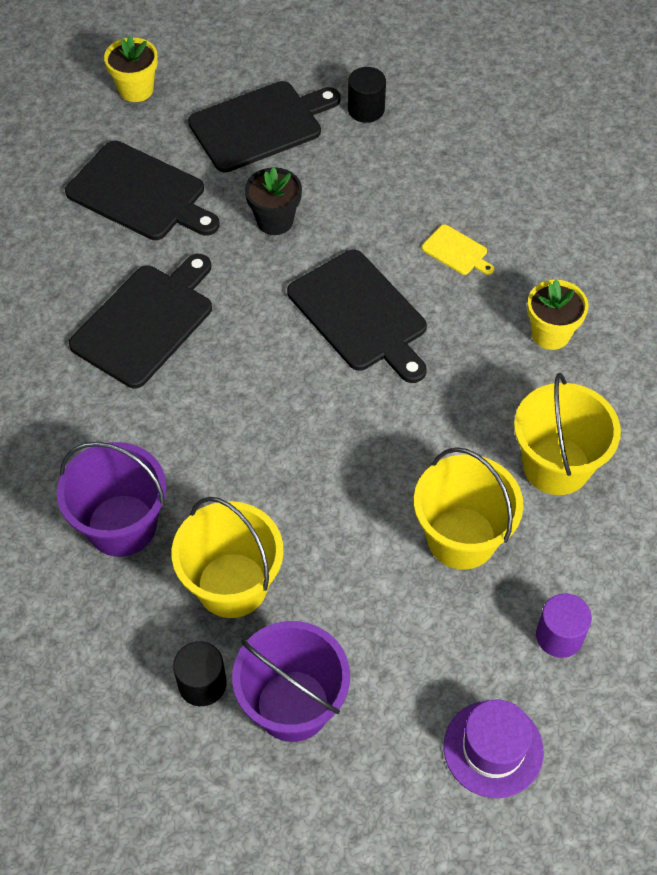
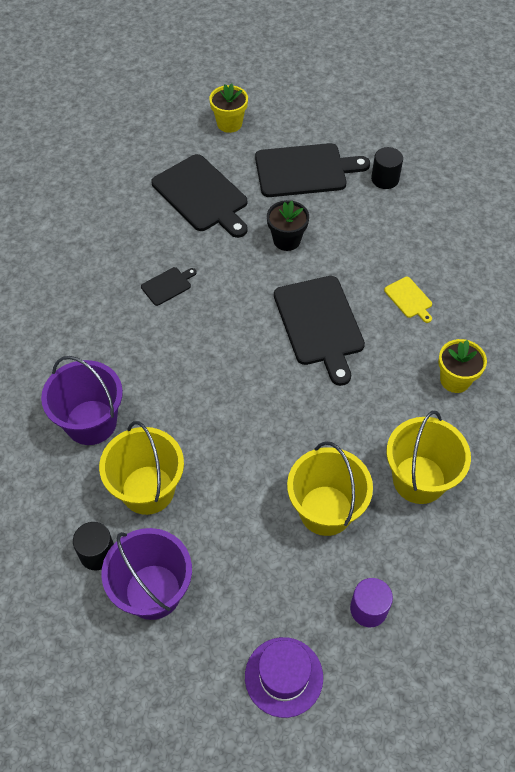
camera: 20 degrees right, 0 degrees up
black cutting board [69,254,212,389] -> black cutting board [141,267,197,306], size x0.46

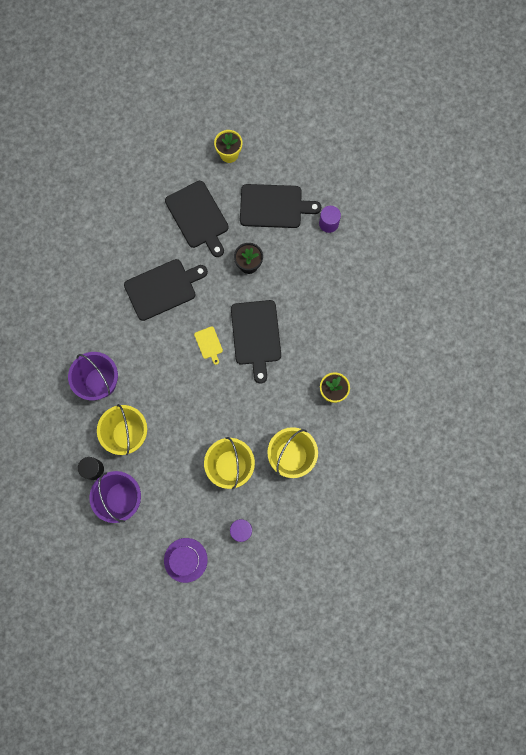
camera: 10 degrees right, 20 degrees up
black cutting board [141,267,197,306] -> black cutting board [124,259,208,321], size x2.18
black cylinder [371,147,403,189] -> purple cylinder [319,206,341,233]
yellow cutting board [384,277,432,323] -> yellow cutting board moved to [194,326,223,365]

